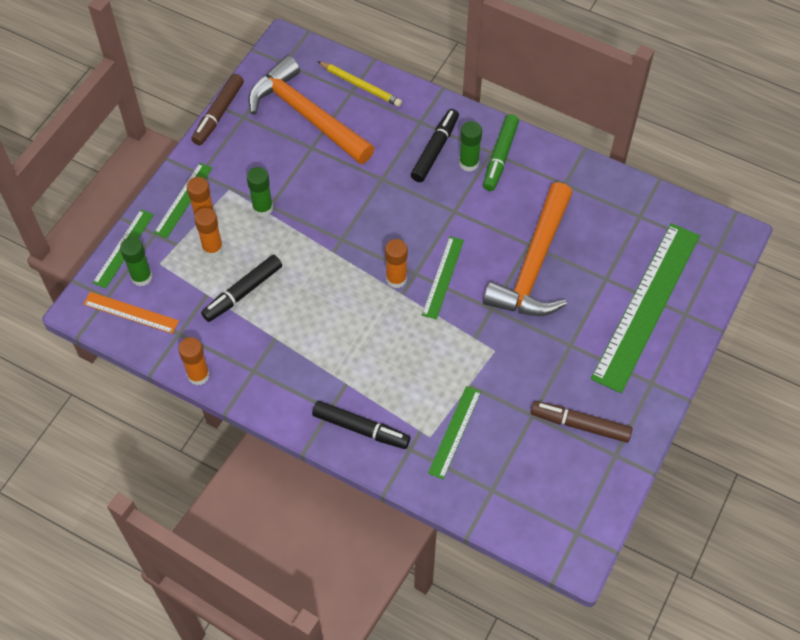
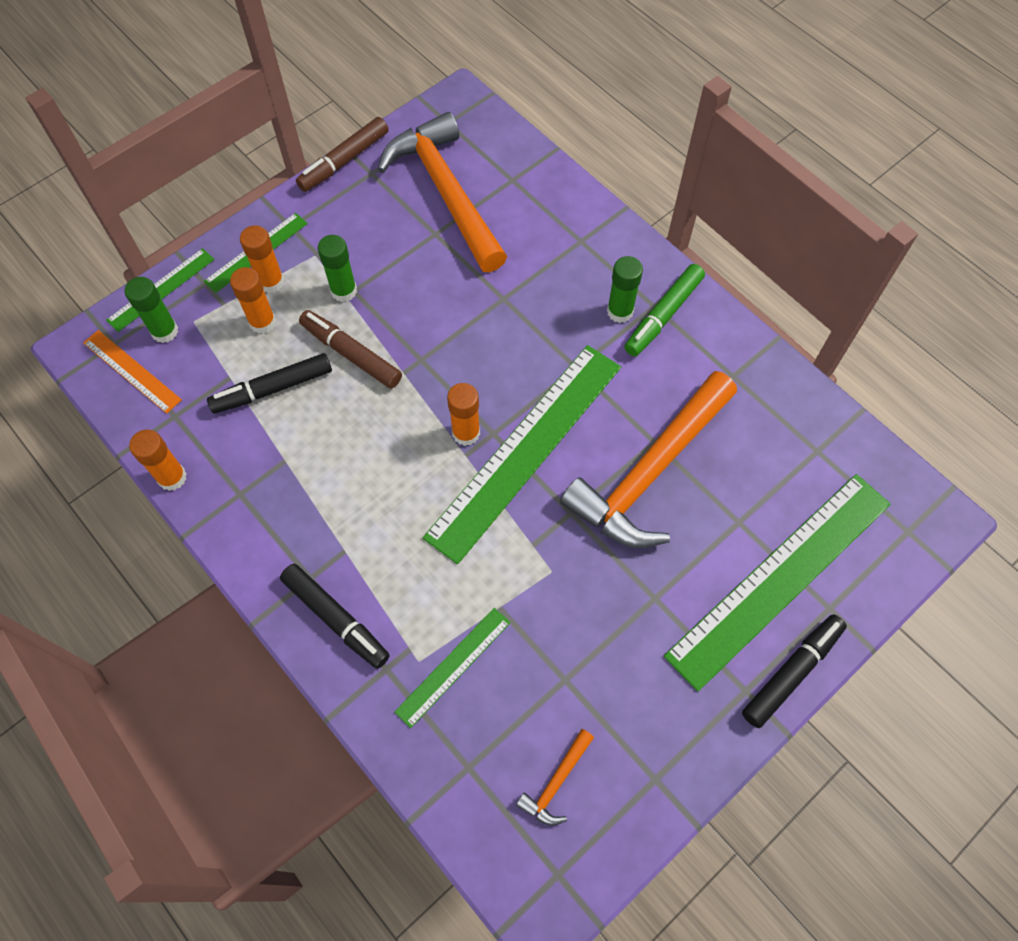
camera: 20 degrees right, 5 degrees up
yellow pencil [317,61,402,107] -> none
black marker [411,109,459,182] -> black marker moved to [742,614,847,728]
green ruler [422,236,464,320] -> green ruler [423,345,621,564], size x2.08
brown marker [531,401,633,443] -> brown marker moved to [299,310,402,388]
none -> orange hammer [516,729,594,826]

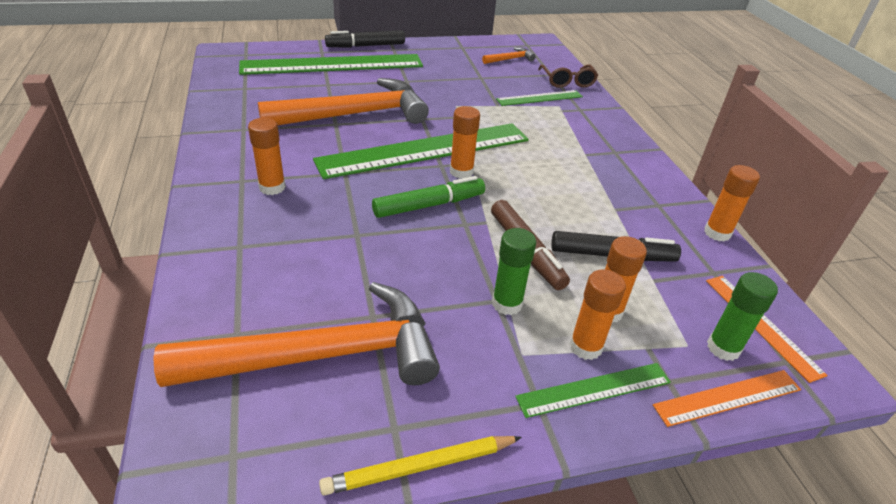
camera: 155 degrees left, 25 degrees down
green ruler [106,248,215,332] -> orange ruler [653,370,801,427]
black marker [280,564,390,669] -> none
brown marker [296,117,389,192] -> yellow pencil [319,436,522,496]
orange hammer [378,112,507,272] -> orange hammer turned 105 degrees counterclockwise [153,282,440,387]
green glue stick [607,256,643,323] -> orange glue stick [248,118,286,195]
green marker [624,264,705,356] -> green marker moved to [372,176,485,218]
none -> brown glasses [538,65,598,88]

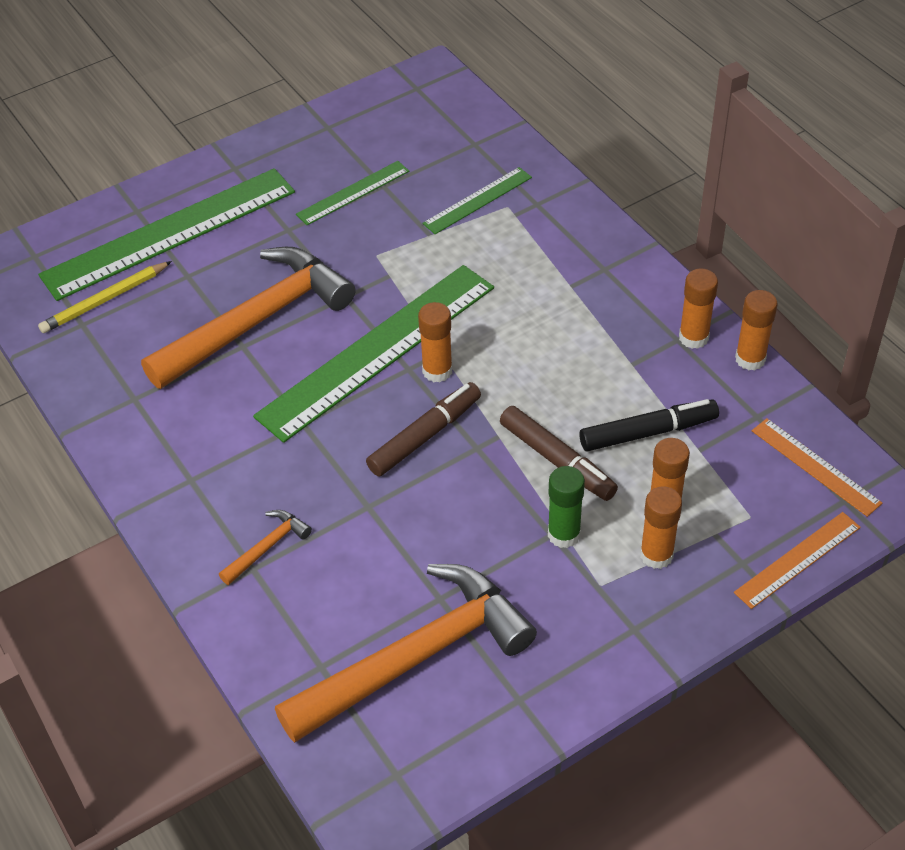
camera: 15 degrees left, 10 degrees up
orange glue stick [248,118,286,195] -> orange glue stick moved to [679,269,718,349]
yellow pencil [319,436,522,496] -> yellow pencil moved to [38,261,172,333]
black marker [325,30,405,48] -> none
green marker [372,176,485,218] -> brown marker [366,382,481,477]
orange hammer [482,47,536,64] -> orange hammer moved to [219,510,312,585]
green ruler [515,363,671,418] -> green ruler moved to [296,161,409,225]
brown glasses [538,65,598,88] -> none
green glue stick [707,272,778,361] -> none

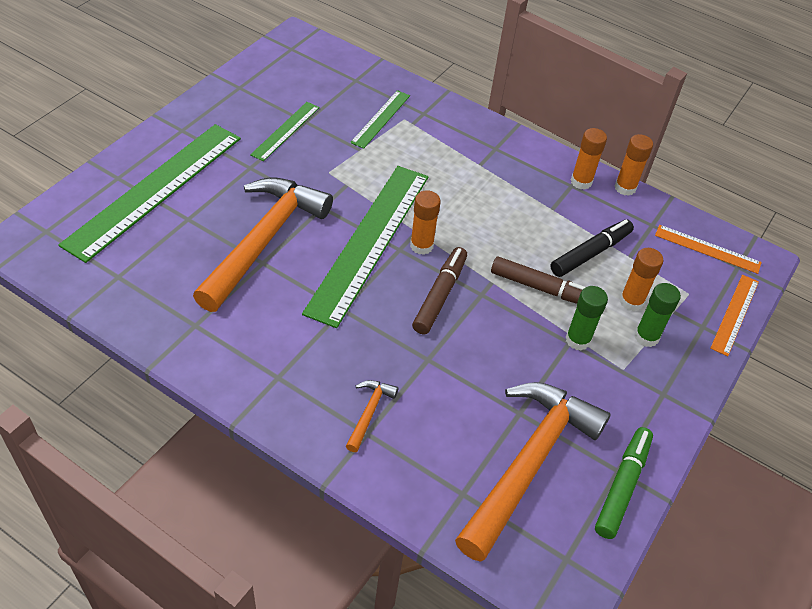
camera: 30 degrees left, 0 degrees up
yellow pencil [38,261,172,333] -> none
orange glue stick [640,486,682,569] -> green glue stick [634,283,681,347]
none -> green marker [595,427,653,539]

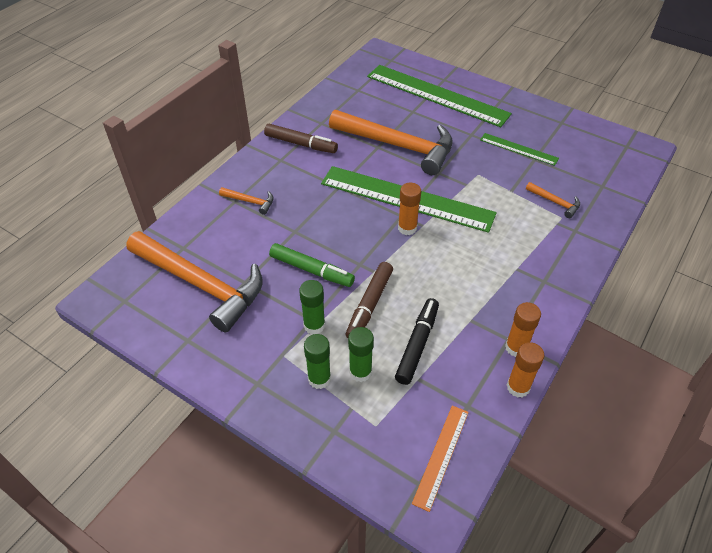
camera: 95 degrees right, 0 degrees up
green ruler [350,90,410,149] -> orange hammer [526,182,580,218]
brown marker [412,247,467,334] -> brown marker moved to [264,124,338,153]
black marker [550,219,634,277] -> black marker turned 120 degrees counterclockwise [395,298,439,385]
green marker [595,427,653,539] -> green marker moved to [269,243,355,287]
orange glue stick [620,248,663,311] -> green glue stick [348,327,374,382]
orange ruler [710,275,759,356] -> none

